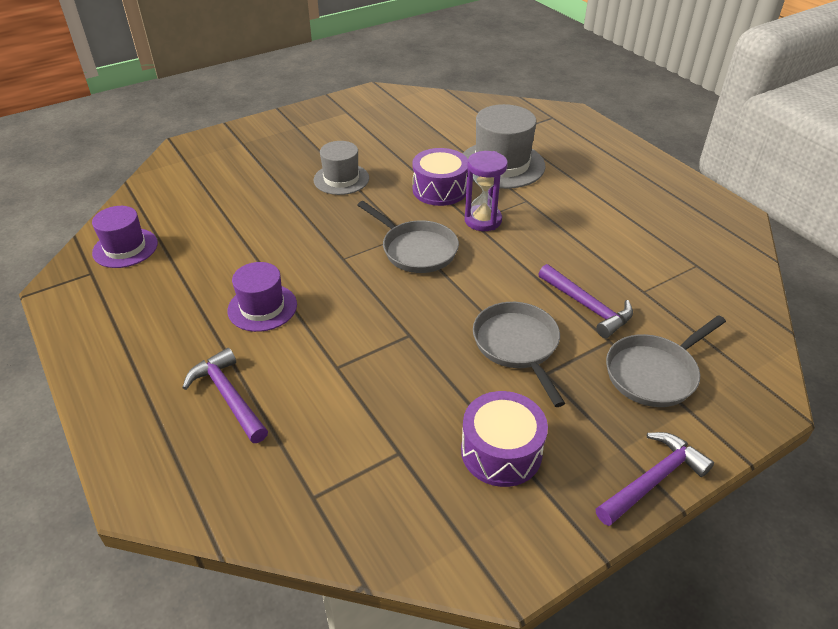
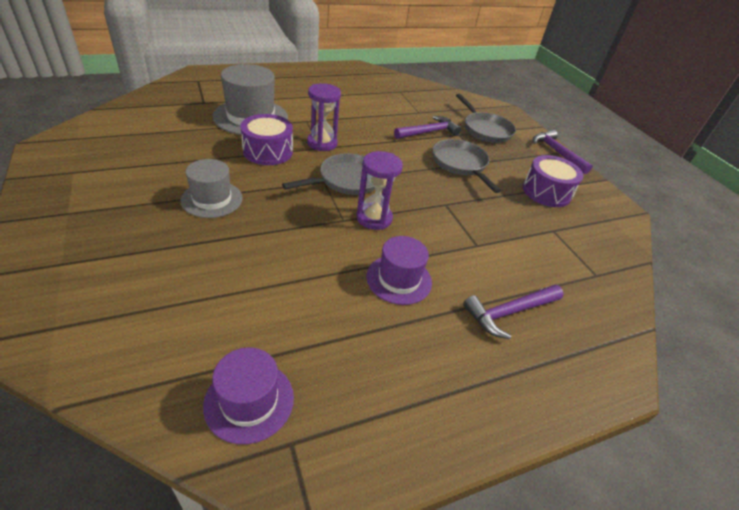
camera: 85 degrees left, 0 degrees up
grey pan [473,302,565,407] -> grey pan turned 75 degrees clockwise [432,139,501,193]
none -> purple hourglass [356,151,403,230]

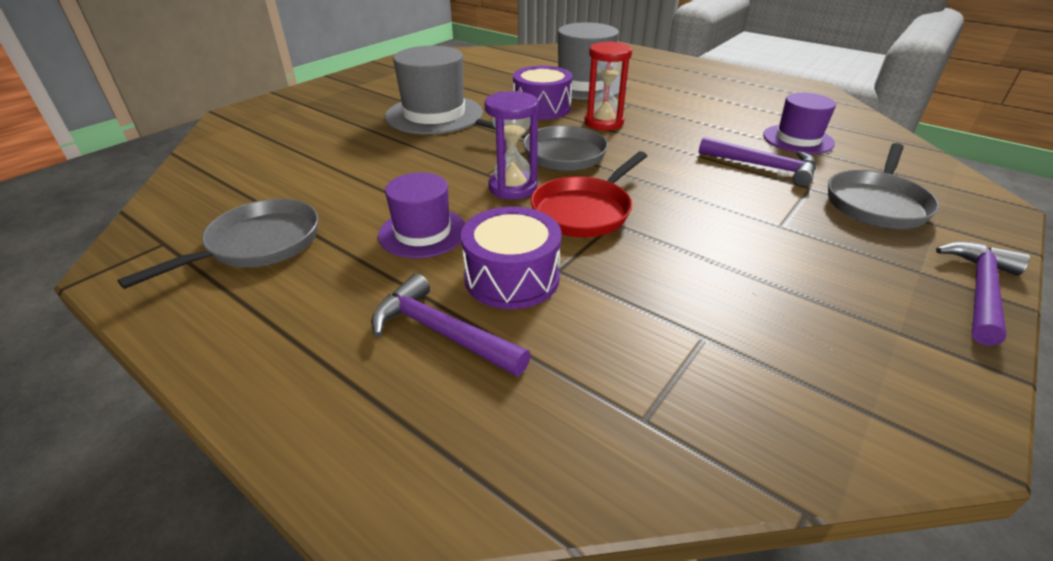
camera: 65 degrees right, 5 degrees down
grey hat [181,159,243,218] -> grey hat [385,46,483,135], size x1.59
purple hat [203,347,294,444] -> purple hat moved to [763,93,836,154]
purple hourglass [307,83,341,151] -> red hourglass [584,41,632,130]
grey pan [432,139,501,193] -> grey pan moved to [117,199,318,289]
purple drum [523,155,584,207] -> purple drum moved to [461,207,562,309]
none -> red pan [530,151,647,237]

